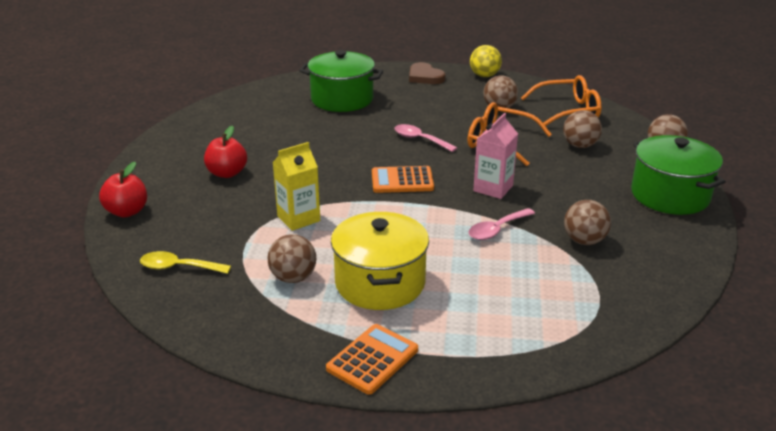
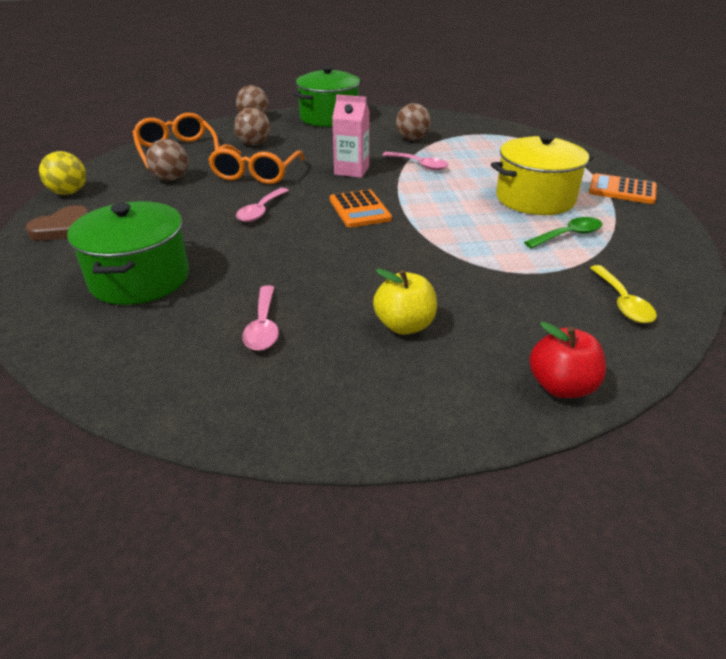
camera: 105 degrees left, 5 degrees up
red apple [204,126,247,178] -> yellow apple [373,268,437,334]
brown ball [268,234,316,283] -> green spoon [524,217,603,249]
yellow carton [273,142,320,231] -> none
none -> pink spoon [242,285,279,351]

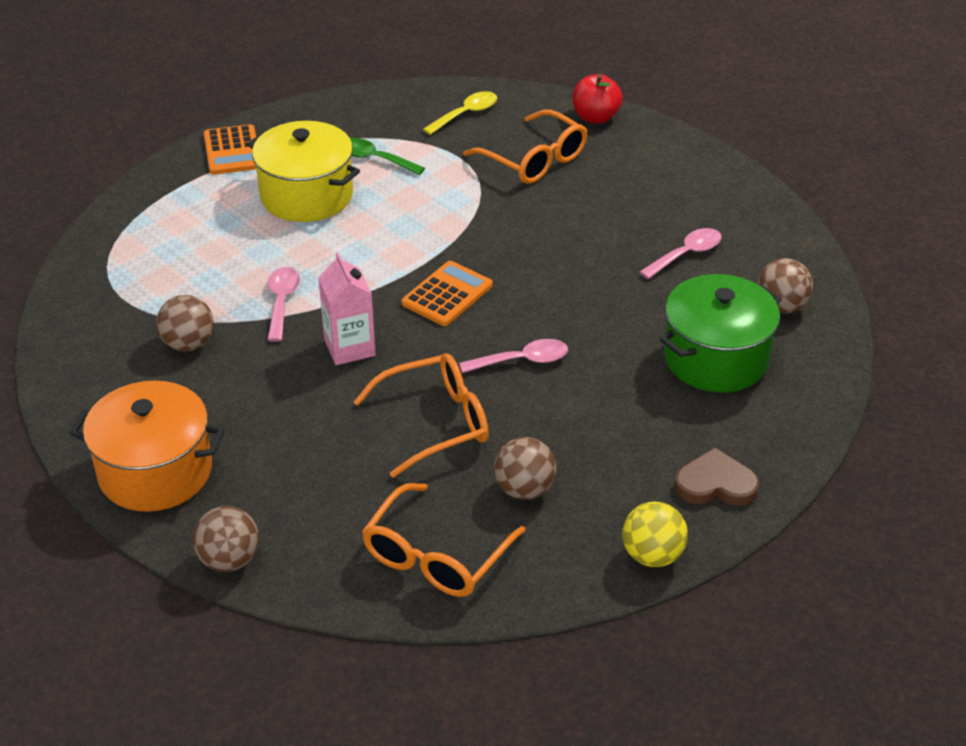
camera: 125 degrees left, 5 degrees up
brown ball [234,108,270,145] -> brown ball moved to [757,258,813,313]
green pot [292,66,362,127] -> orange pot [70,381,225,512]
yellow apple [373,268,437,334] -> none
none -> orange glasses [463,110,587,184]

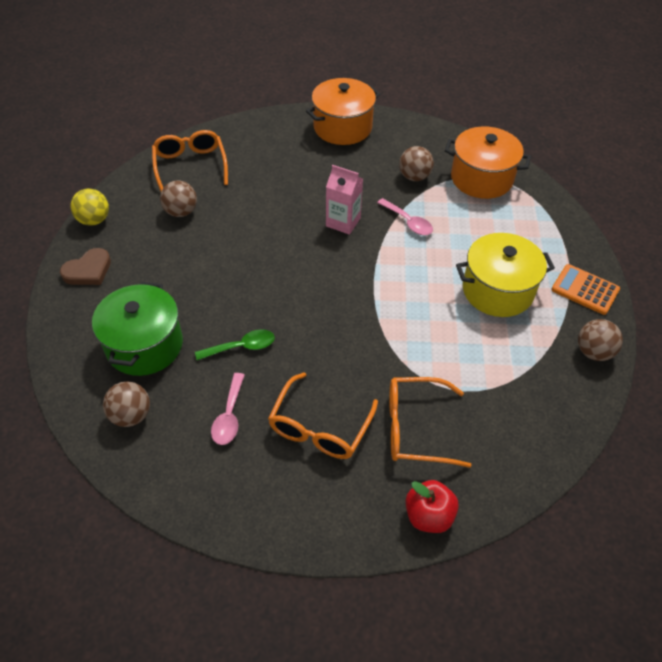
camera: 135 degrees right, 10 degrees up
brown ball [193,506,259,572] -> brown ball moved to [578,319,623,361]
green spoon [350,138,425,175] -> green spoon moved to [195,329,275,360]
orange glasses [354,353,489,478] -> orange glasses moved to [268,373,378,459]
orange calculator [402,261,493,326] -> none
yellow spoon [423,91,497,135] -> none
pink spoon [459,339,568,373] -> none
none -> orange pot [445,126,531,199]

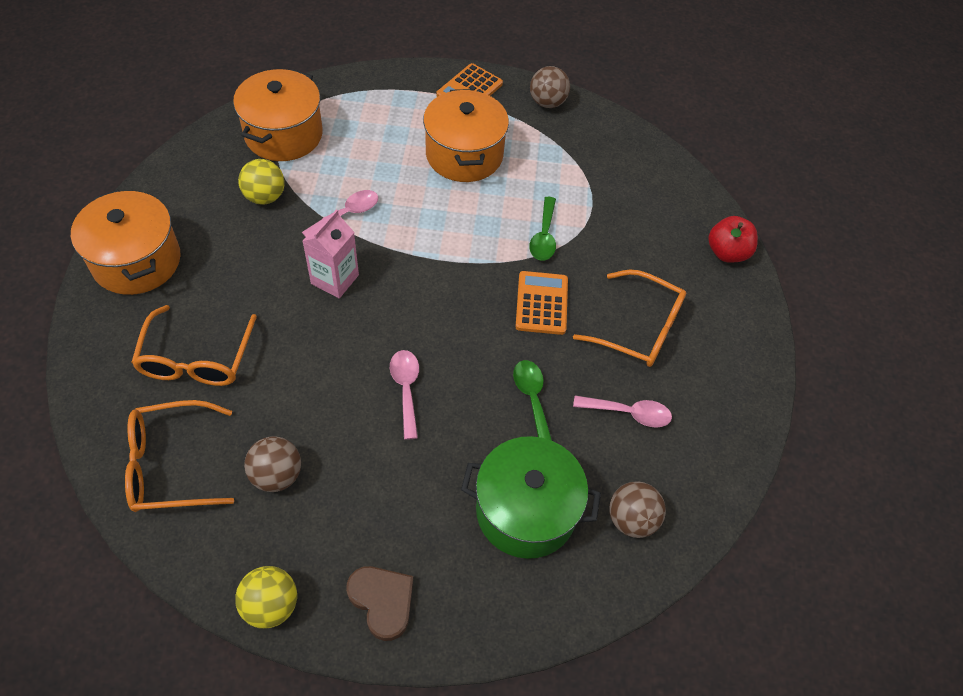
camera: 90 degrees left, 5 degrees up
orange glasses [389,377,472,468] -> orange glasses moved to [131,305,257,386]
brown ball [399,146,434,181] -> yellow ball [238,159,284,205]
yellow pot [456,233,555,317] -> orange pot [423,89,509,182]
none -> pink spoon [390,350,419,440]
none -> orange calculator [515,271,568,335]
none -> green spoon [529,197,556,261]

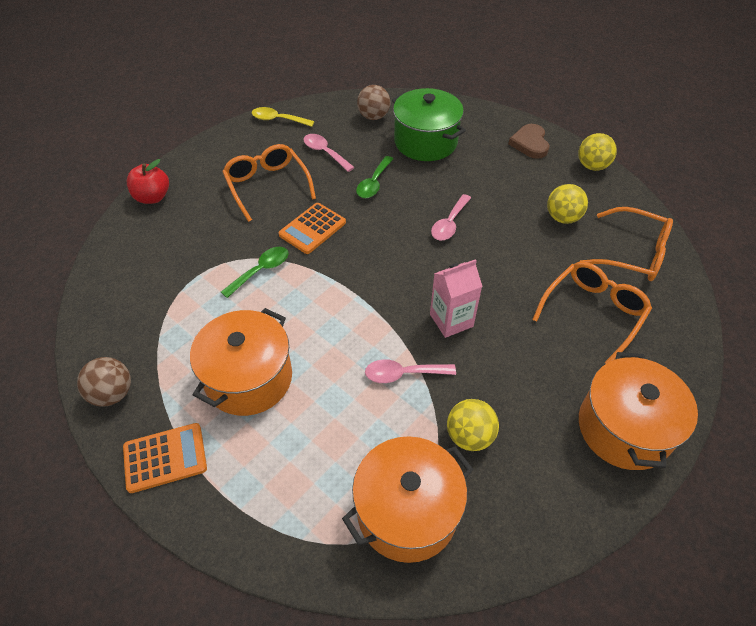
camera: 140 degrees left, 5 degrees down
brown ball [244,436,301,492] -> yellow ball [547,184,588,224]
none -> yellow spoon [252,107,315,127]

